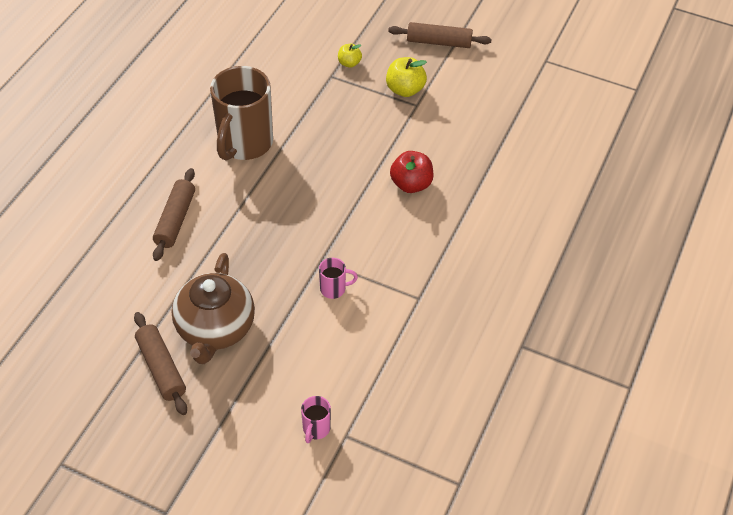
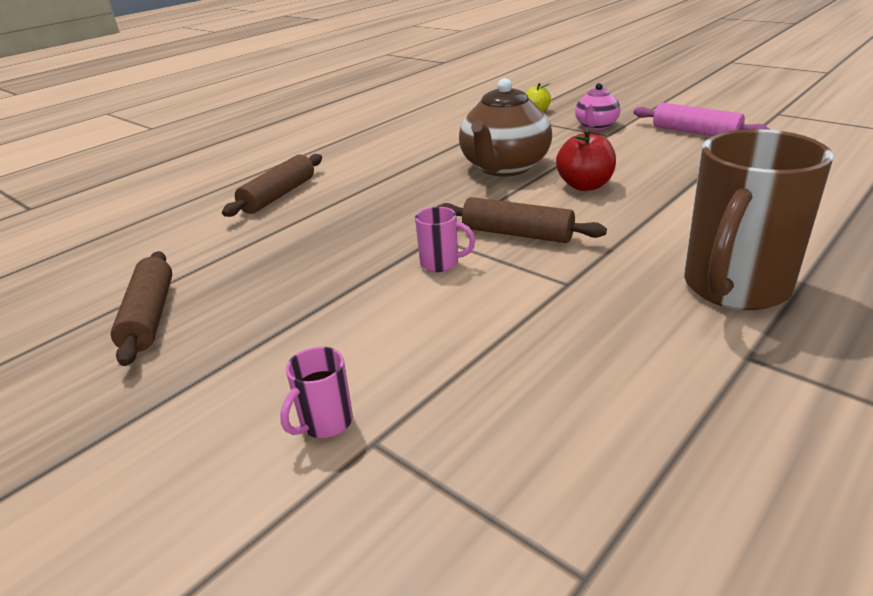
camera: 20 degrees right, 20 degrees down
brown teapot [172,253,255,364] -> brown teapot moved to [459,78,552,177]
brown mug [210,66,273,160] -> brown mug moved to [684,129,834,310]
yellow apple [386,57,427,97] -> pink teapot [575,83,620,130]
brown rolling pin [388,22,492,48] -> brown rolling pin moved to [437,197,607,243]
none -> pink rolling pin [633,102,769,136]

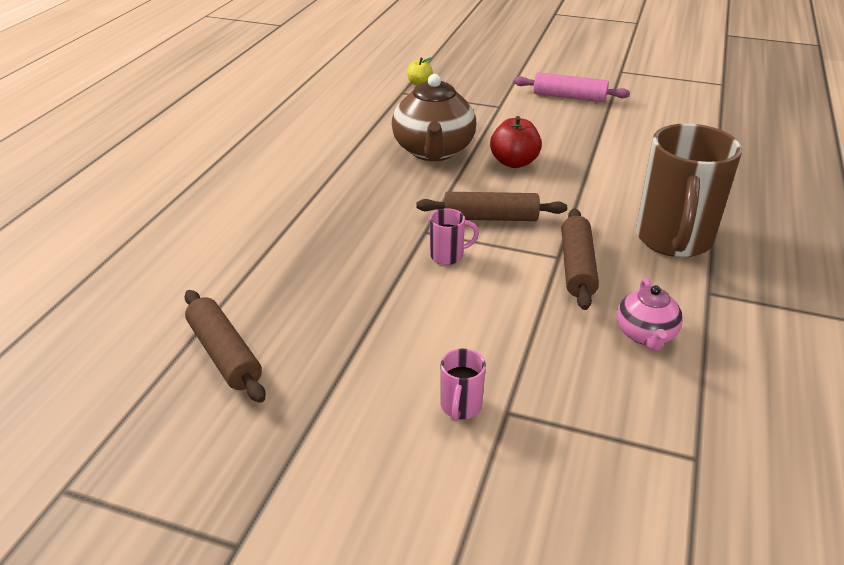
camera: 25 degrees left, 5 degrees up
brown rolling pin [222,154,322,217] -> brown rolling pin moved to [561,208,599,310]
pink teapot [575,83,620,130] -> pink teapot moved to [617,278,683,351]

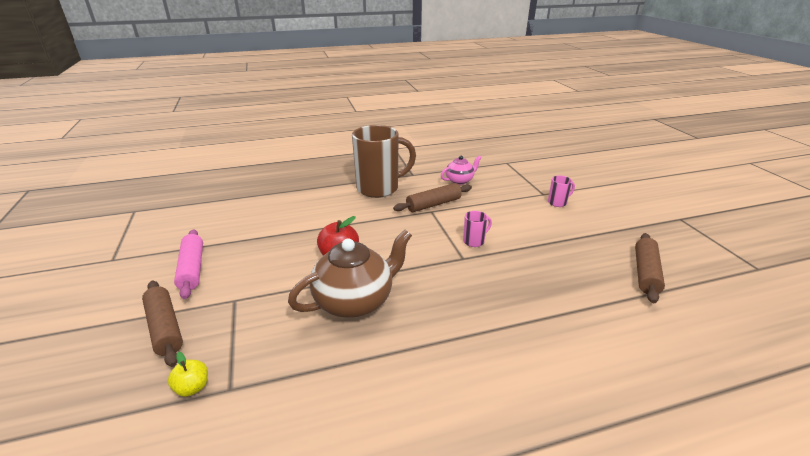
camera: 125 degrees left, 5 degrees down
brown rolling pin [416,192,567,221] -> brown rolling pin moved to [142,280,183,367]
pink mug [430,208,479,265] -> pink mug turned 105 degrees clockwise [463,211,492,247]

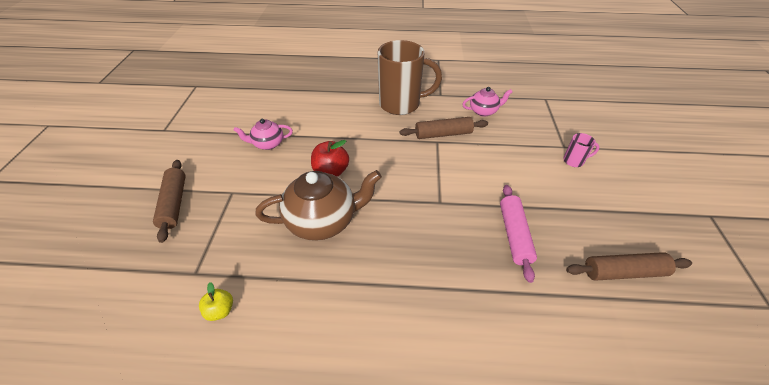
camera: 20 degrees right, 15 degrees up
yellow apple [168,352,208,397] -> yellow apple moved to [199,282,233,321]
pink rolling pin [174,229,203,299] -> pink rolling pin moved to [500,185,537,283]
pink mug [463,211,492,247] -> none
brown rolling pin [635,233,665,303] -> brown rolling pin turned 45 degrees clockwise [566,252,692,281]
none -> pink teapot [233,119,293,150]

